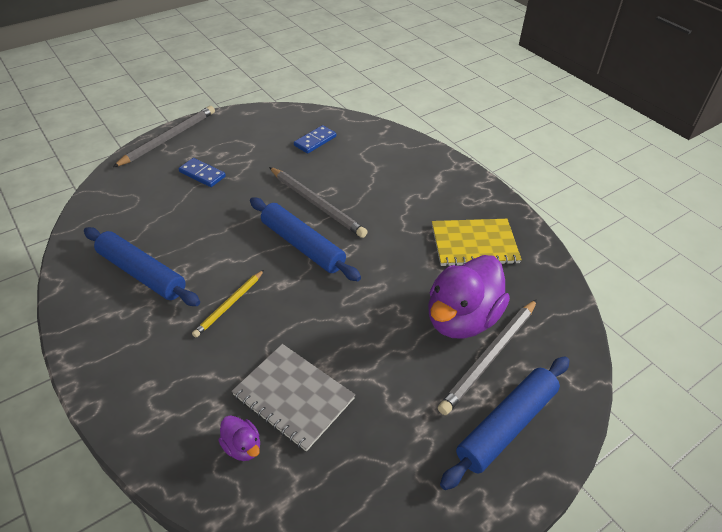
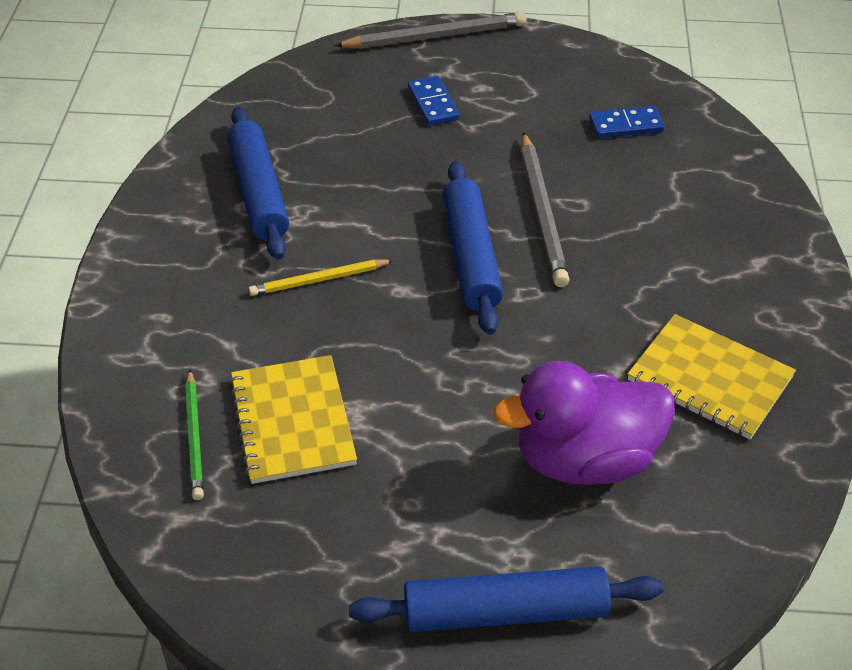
camera: 40 degrees right, 0 degrees up
purple duck [218,415,260,461] -> green pencil [185,369,204,500]
grey notebook [231,344,355,451] -> yellow notebook [229,355,357,484]
grey pencil [438,299,537,415] -> none

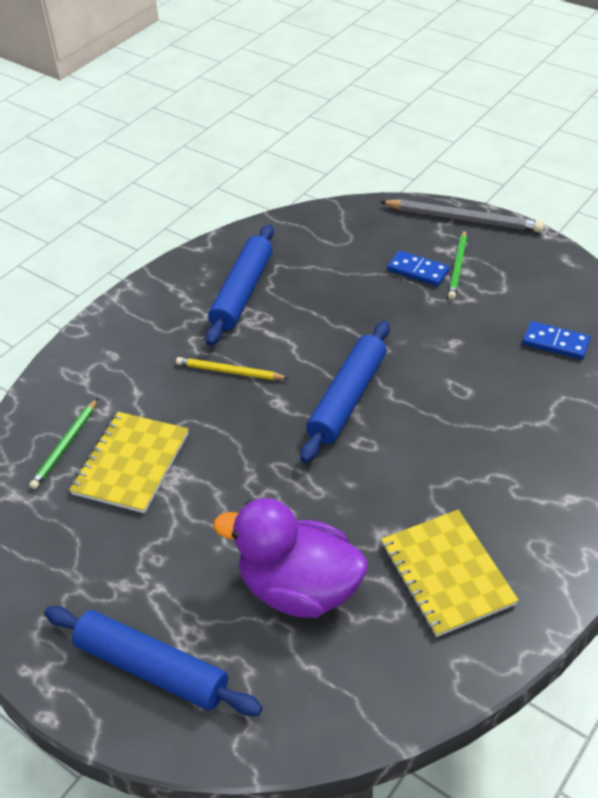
camera: 35 degrees right, 0 degrees up
blue domino [408,76,460,126] -> blue domino turned 75 degrees counterclockwise [387,251,450,286]
grey pencil [521,132,570,287] -> none
none -> green pencil [448,230,467,299]

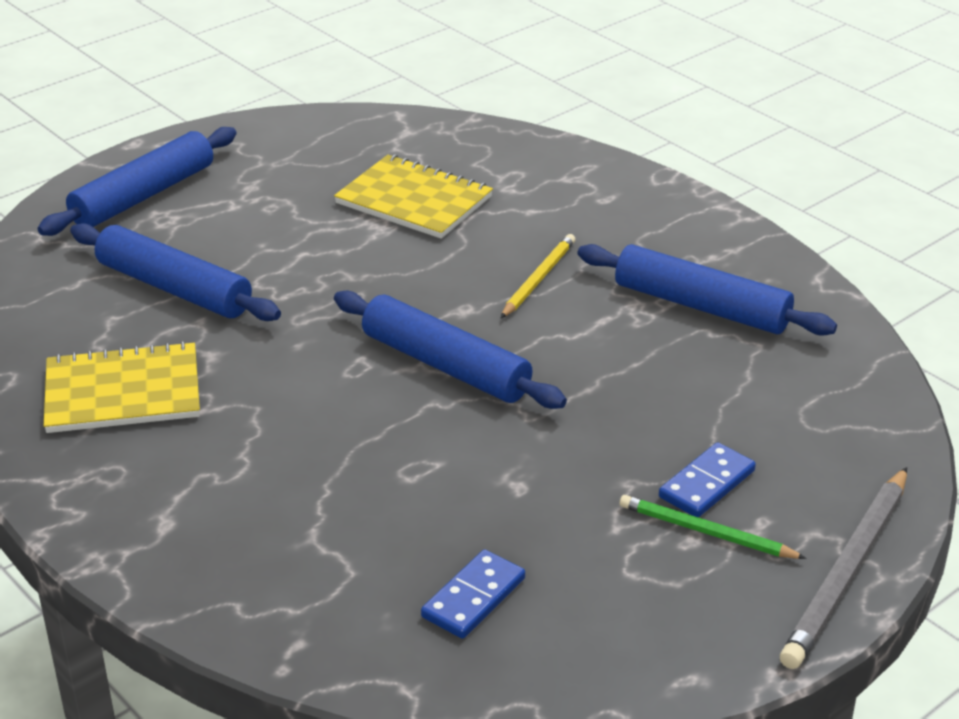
camera: 100 degrees right, 10 degrees down
green pencil [29,398,98,489] -> none
purple duck [213,498,367,618] -> blue rolling pin [70,223,281,321]

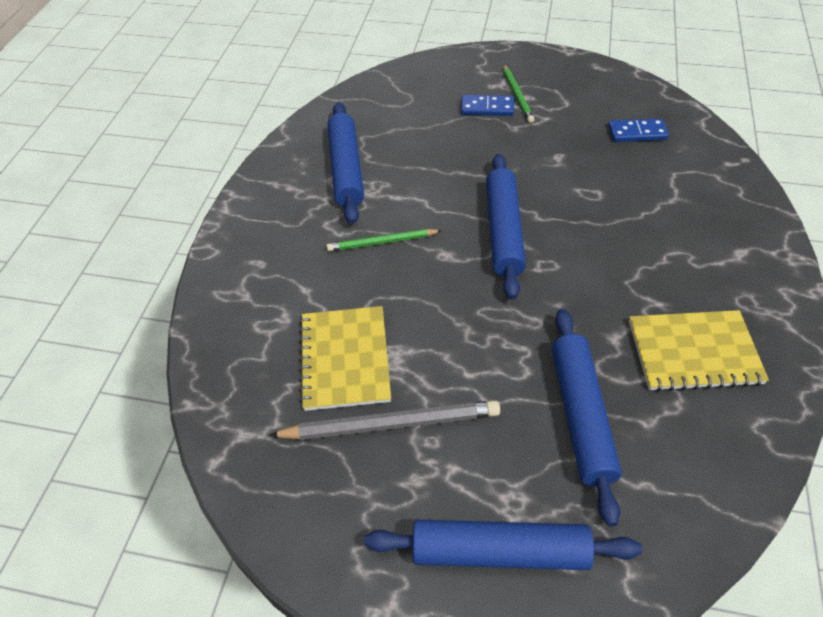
camera: 125 degrees left, 15 degrees up
yellow notebook [44,341,200,433] -> yellow notebook turned 45 degrees counterclockwise [629,310,769,392]
yellow pencil [501,234,575,318] -> green pencil [326,229,442,251]
grey pencil [780,467,907,669] -> grey pencil moved to [269,400,500,440]

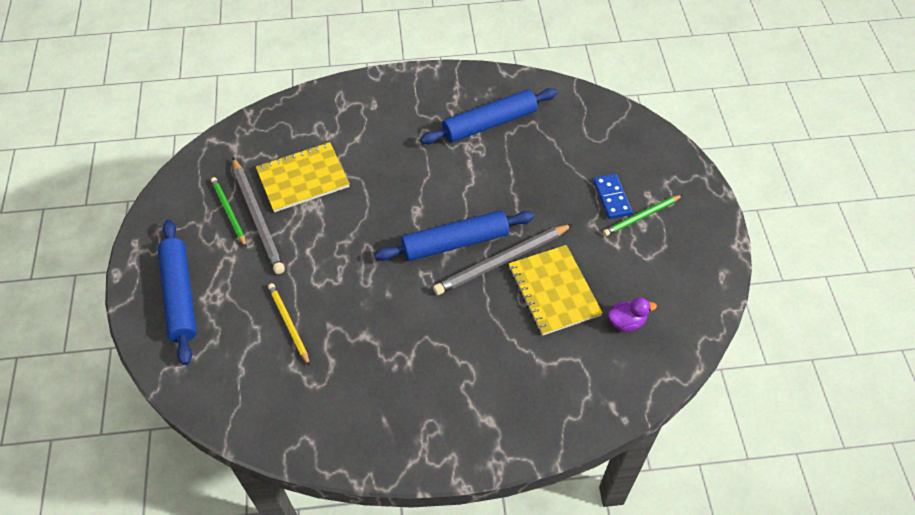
camera: 70 degrees right, 5 degrees up
green pencil [326,229,442,251] -> green pencil moved to [211,177,246,247]
blue rolling pin [552,309,622,526] -> yellow pencil [268,283,310,366]
blue domino [608,119,669,142] -> purple duck [608,297,657,332]
yellow notebook [629,310,769,392] -> yellow notebook moved to [509,245,603,336]
none -> grey pencil [433,224,573,295]

